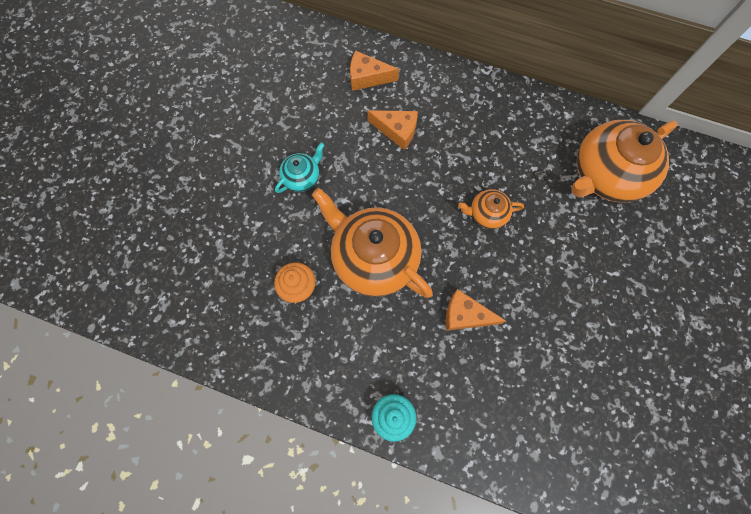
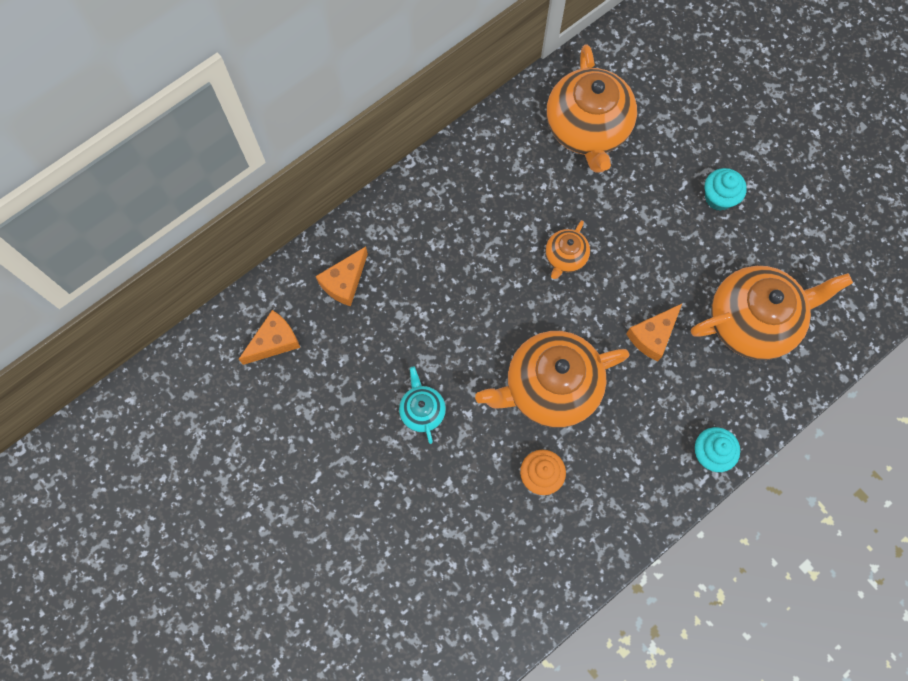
camera: 60 degrees left, 0 degrees up
orange cheese [367,110,418,150] -> orange cheese moved to [239,310,300,365]
none -> orange teapot [691,266,853,360]
none -> turquoise cupcake [705,168,747,211]

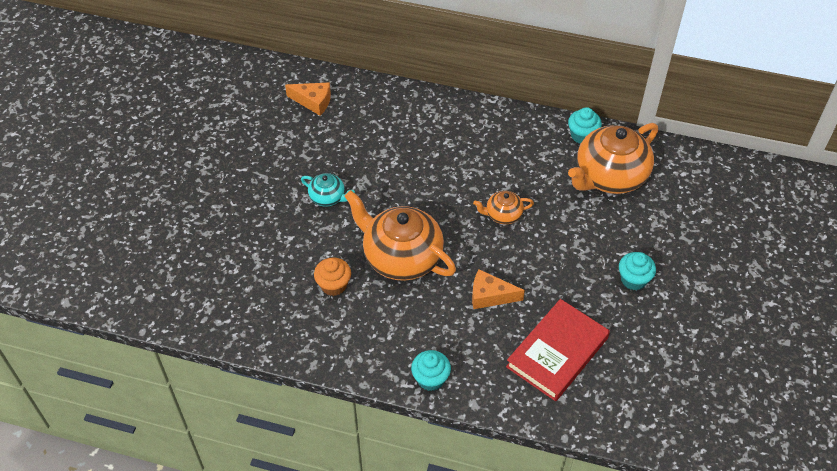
camera: 55 degrees right, 20 degrees down
orange cheese [316,247,368,306] -> none
turquoise teapot [399,367,446,444] -> turquoise teapot turned 75 degrees clockwise [301,173,355,207]
orange teapot [691,266,853,360] -> red book [506,299,610,401]
none -> turquoise cupcake [568,107,602,144]

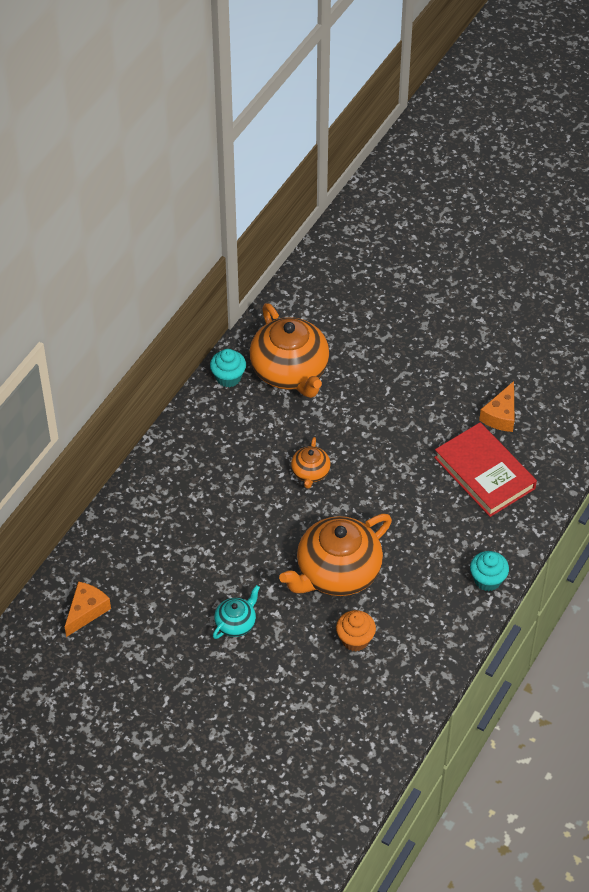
camera: 75 degrees left, 0 degrees up
orange cheese [472,269,525,309] -> orange cheese moved to [479,381,514,432]
turquoise cupcake [619,252,656,290] -> none

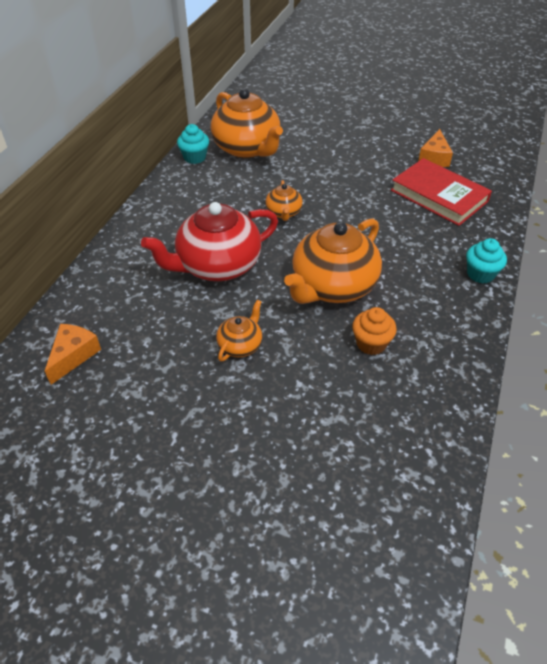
camera: 10 degrees left, 5 degrees down
turquoise teapot [213,585,260,639] -> orange teapot [216,300,262,361]
none -> red teapot [141,202,278,281]

